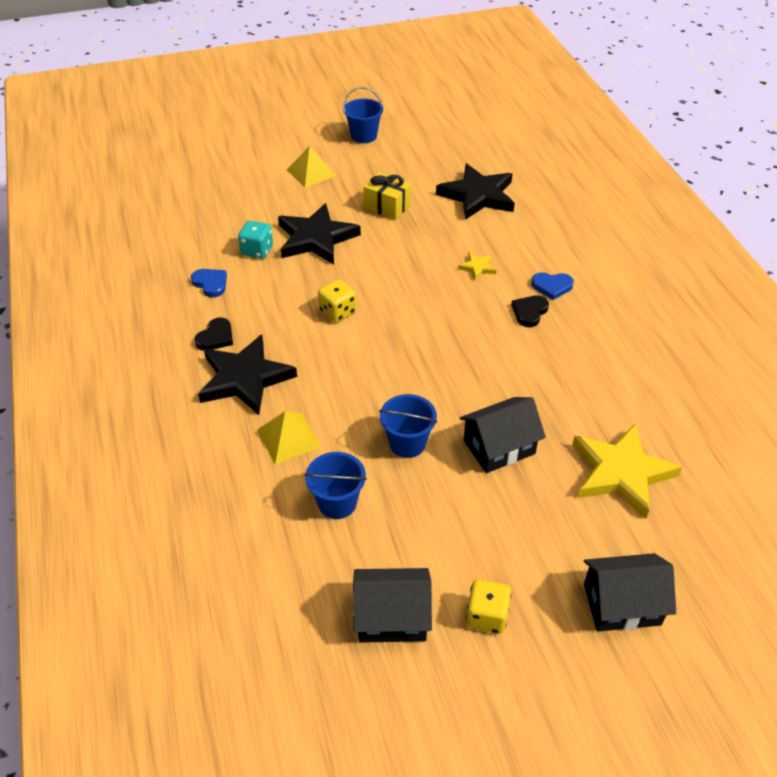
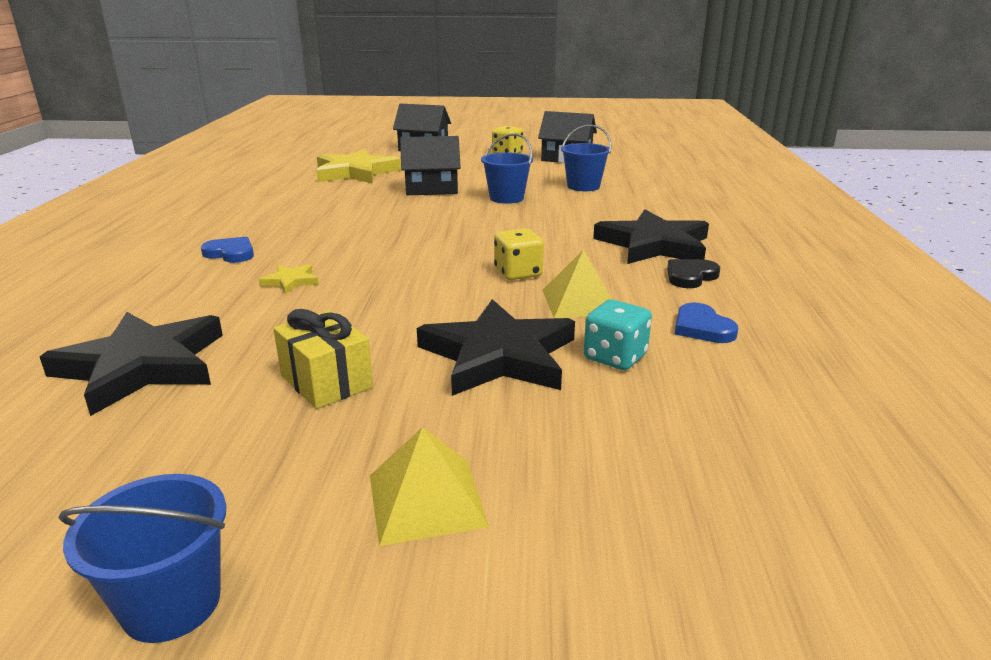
camera: 160 degrees left, 20 degrees down
yellow pyramid [257,411,321,465] -> yellow pyramid moved to [542,249,612,318]
black heart [511,295,549,327] -> none

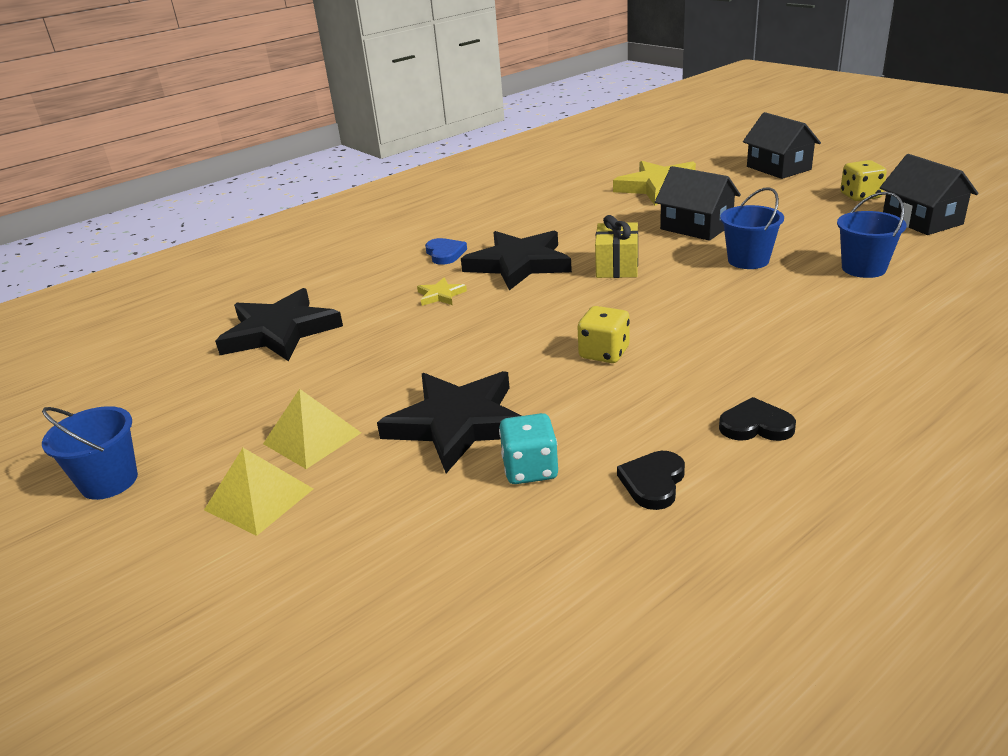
camera: 50 degrees right, 5 degrees up
yellow gift [273,309,373,409] -> yellow gift moved to [595,215,638,278]
yellow pyramid [542,249,612,318] -> yellow pyramid moved to [263,389,361,469]
black star [593,210,709,264] -> black star moved to [461,231,572,291]
blue heart [675,303,738,343] -> black heart [617,451,685,510]

